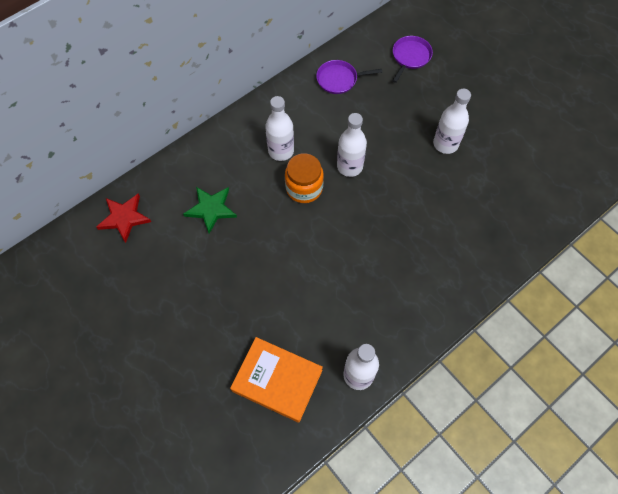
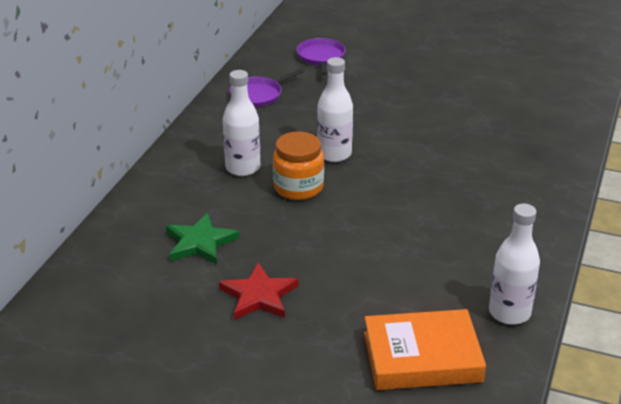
camera: 30 degrees left, 30 degrees down
red star [96,194,151,243] -> red star moved to [219,262,298,320]
white bottle [433,89,471,154] -> none

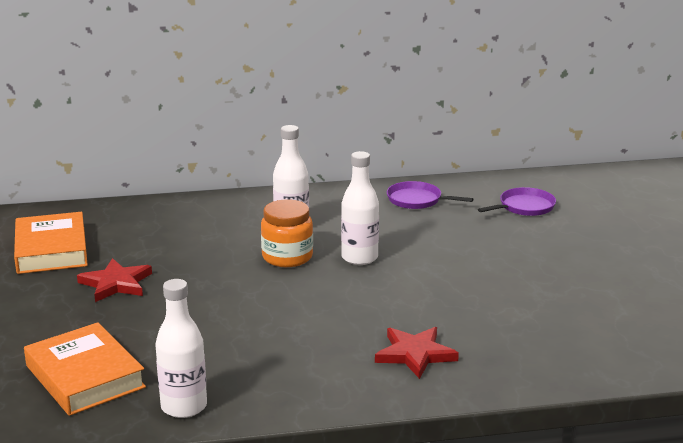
camera: 60 degrees right, 10 degrees down
green star [166,213,239,265] -> none
none -> orange book [14,212,88,274]
none -> red star [375,327,459,379]

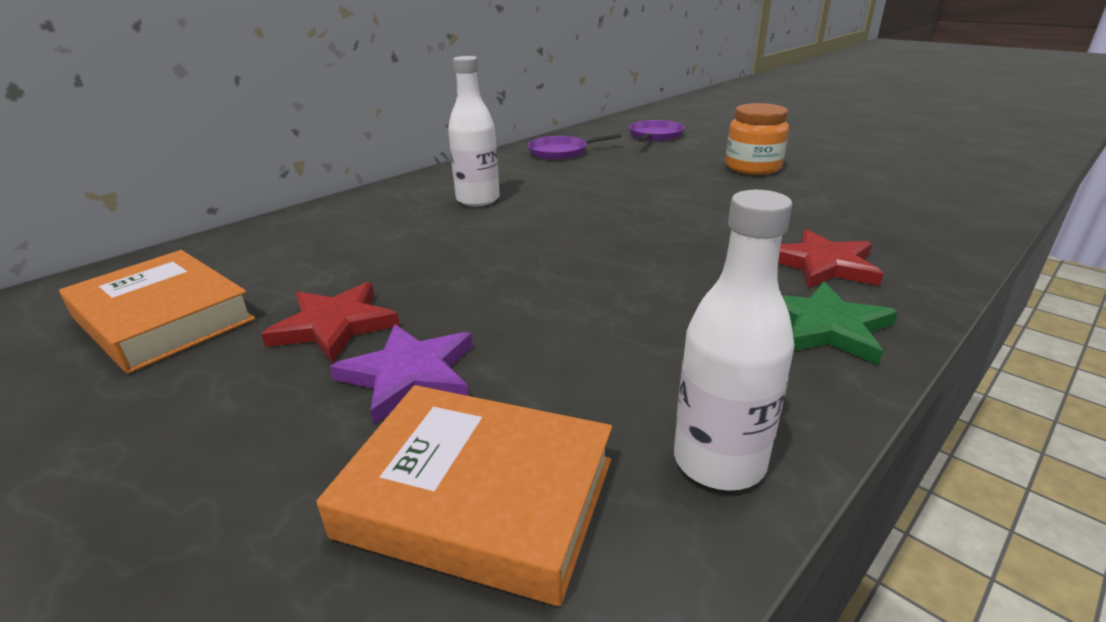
camera: 35 degrees left, 5 degrees up
orange jar [261,199,313,267] -> orange jar moved to [726,103,789,175]
white bottle [341,151,379,265] -> none
none -> purple star [330,324,473,424]
none -> green star [782,281,898,365]

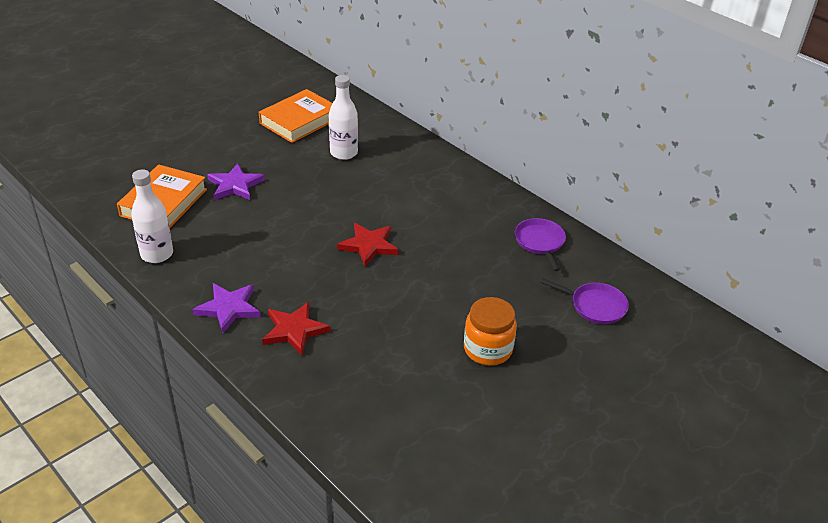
camera: 90 degrees right, 10 degrees up
red star [261,282,400,362] -> red star moved to [337,223,399,266]
white bottle [448,56,500,207] -> white bottle moved to [329,75,358,160]
green star [782,281,898,365] -> purple star [193,283,261,333]

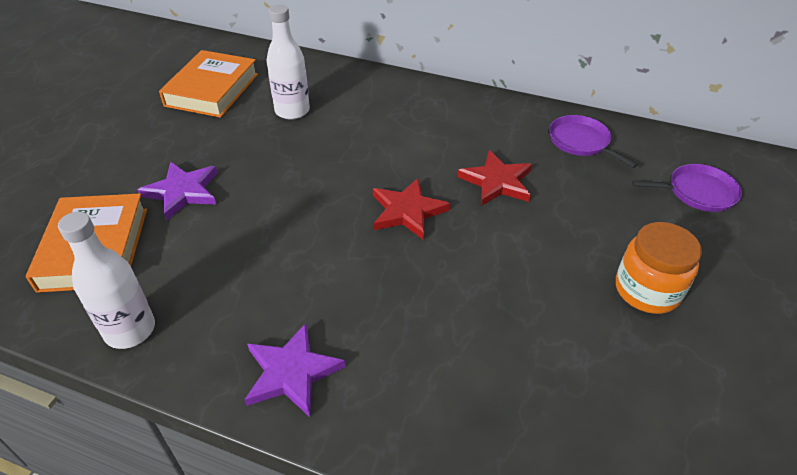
camera: 25 degrees left, 5 degrees up
red star [262,302,330,355] -> red star moved to [457,150,532,206]

